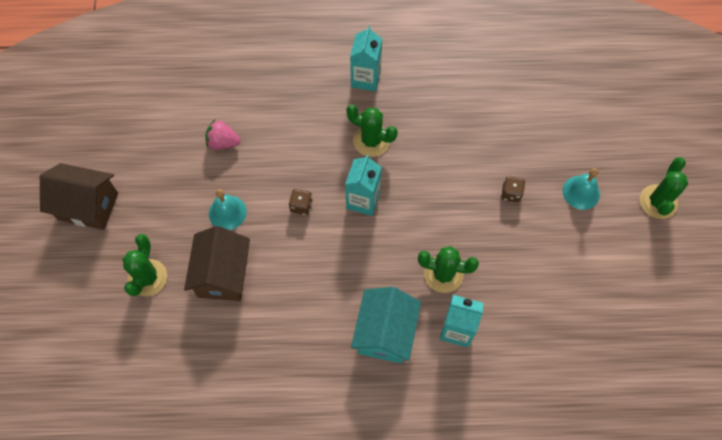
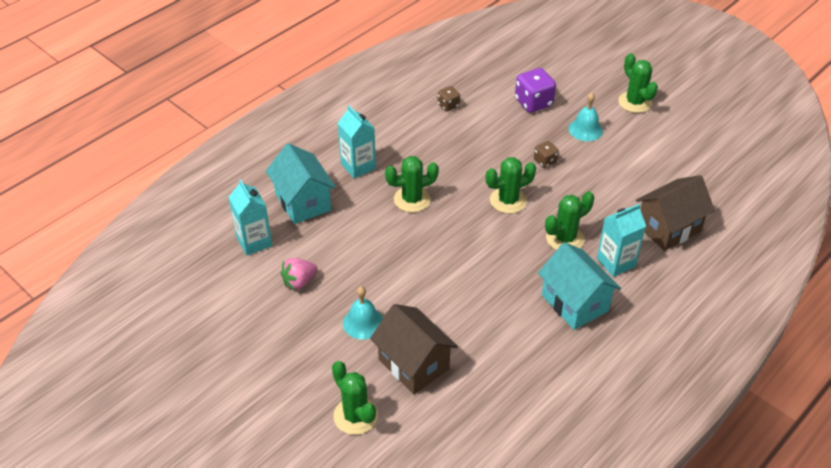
camera: 45 degrees left, 20 degrees down
brown house [40,163,118,230] -> brown house moved to [636,175,715,251]
brown dice [289,189,312,215] -> brown dice moved to [438,86,460,111]
turquoise carton [345,155,382,216] -> turquoise carton moved to [229,179,272,256]
none -> turquoise house [266,143,336,224]
none -> green cactus [485,157,536,214]
none -> purple dice [515,68,556,113]

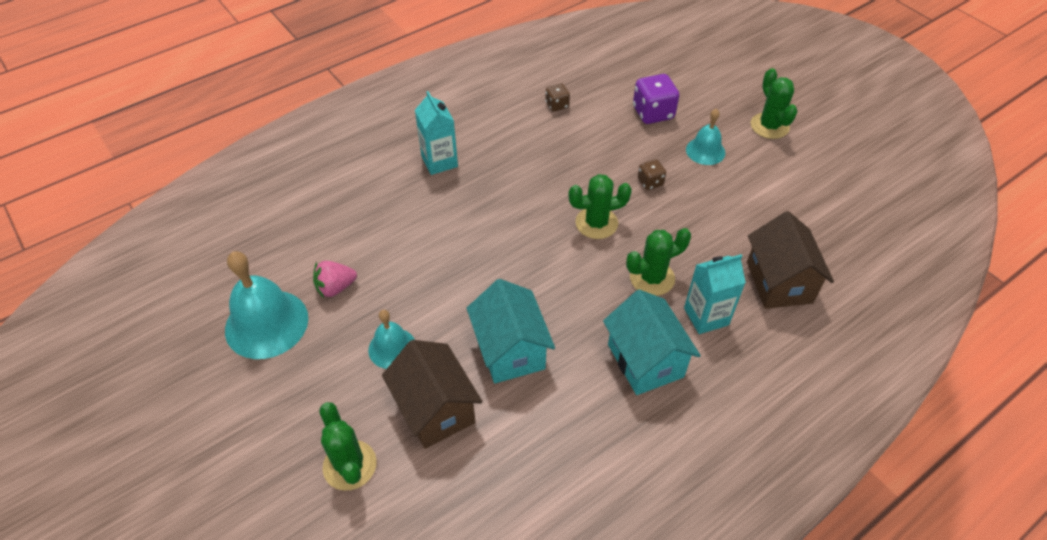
camera: 10 degrees right, 5 degrees up
turquoise carton [229,179,272,256] -> none
turquoise house [266,143,336,224] -> turquoise house moved to [466,279,555,383]
green cactus [385,156,439,212] -> none
brown house [636,175,715,251] -> brown house turned 75 degrees counterclockwise [747,211,834,309]
none -> turquoise bell [225,251,308,359]

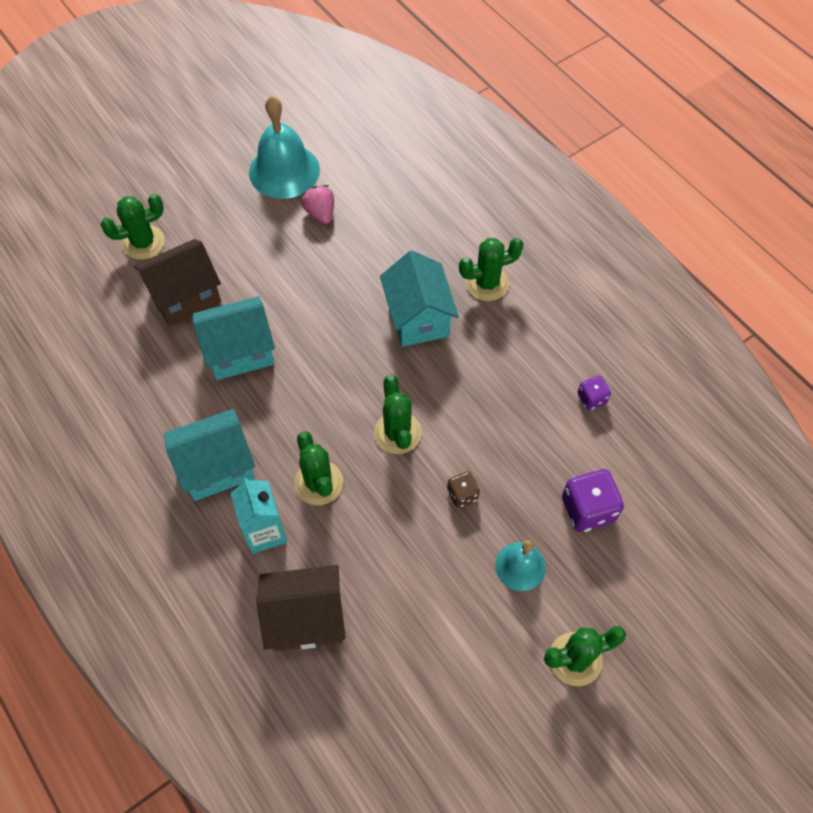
camera: 90 degrees right, 10 degrees up
turquoise bell [368,310,415,369] -> none
turquoise carton [415,91,458,175] -> green cactus [459,238,523,301]
brown dice [545,83,570,112] -> purple dice [578,375,611,410]
none -> turquoise house [380,250,459,347]

